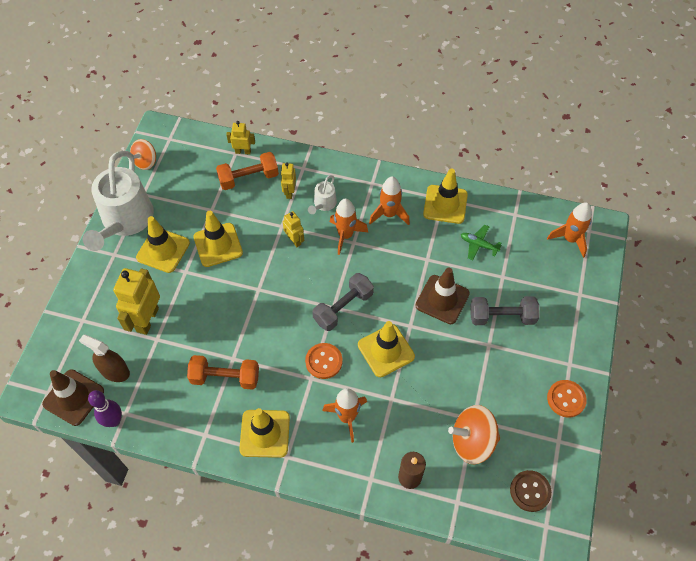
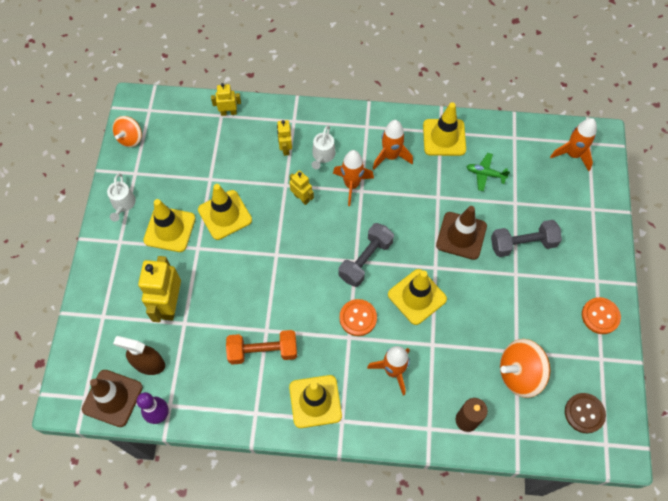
camera: 10 degrees left, 5 degrees up
white watering can [83,151,154,251] -> white watering can [107,173,136,222], size x0.44
orange dumbbell [216,152,279,190] -> none

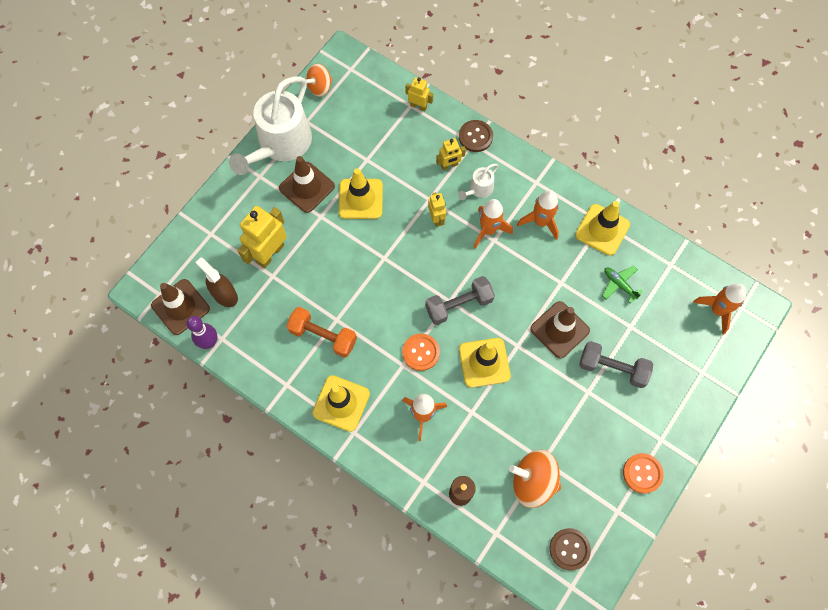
camera: 30 degrees right, 5 degrees up
white watering can [107,173,136,222] -> white watering can [229,76,312,175], size x2.26
yellow traffic cone [143,199,196,252] -> brown traffic cone [279,156,335,213]
yellow robot [277,120,292,156] -> yellow robot turned 135 degrees counterclockwise [436,138,466,170]
none -> brown button [459,120,493,152]

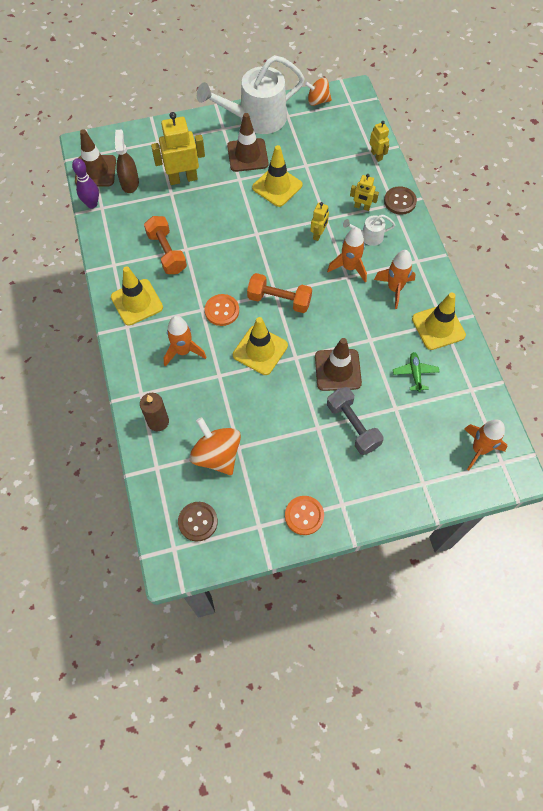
camera: 40 degrees right, 5 degrees down
grey dumbbell [425,276,495,325] -> orange dumbbell [247,273,312,313]

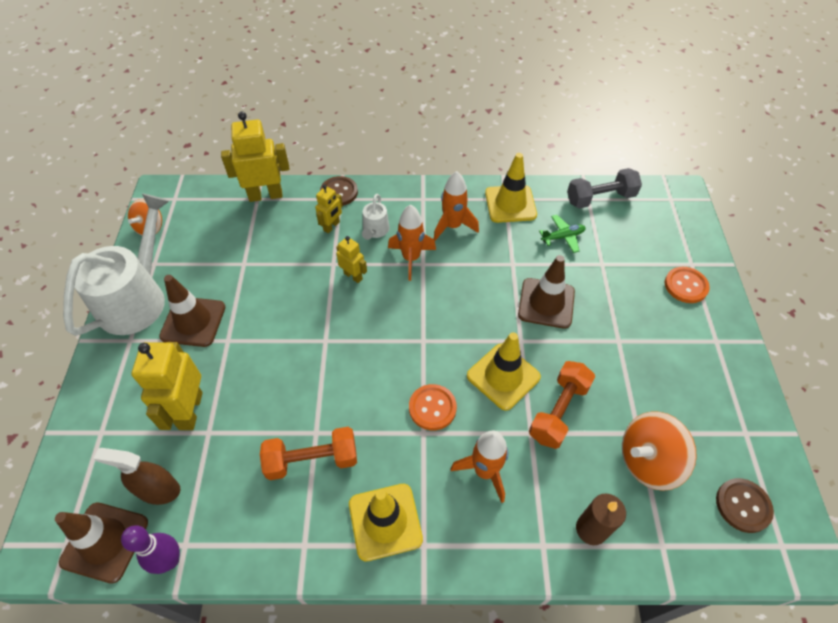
camera: 75 degrees left, 10 degrees down
white watering can [197,55,305,134] -> white watering can turned 150 degrees counterclockwise [63,194,169,336]
orange dumbbell [247,273,312,313] -> orange dumbbell moved to [529,361,595,449]
yellow traffic cone [252,145,303,207] -> none
orange button [285,496,324,535] -> orange button moved to [665,267,710,303]
grey dumbbell [327,387,383,455] -> grey dumbbell moved to [567,168,642,209]
yellow robot [370,121,389,162] -> yellow robot [221,111,289,202], size x1.84
green plane [393,352,439,392] -> green plane turned 150 degrees clockwise [539,215,586,253]
orange rocket [464,420,508,470] -> none

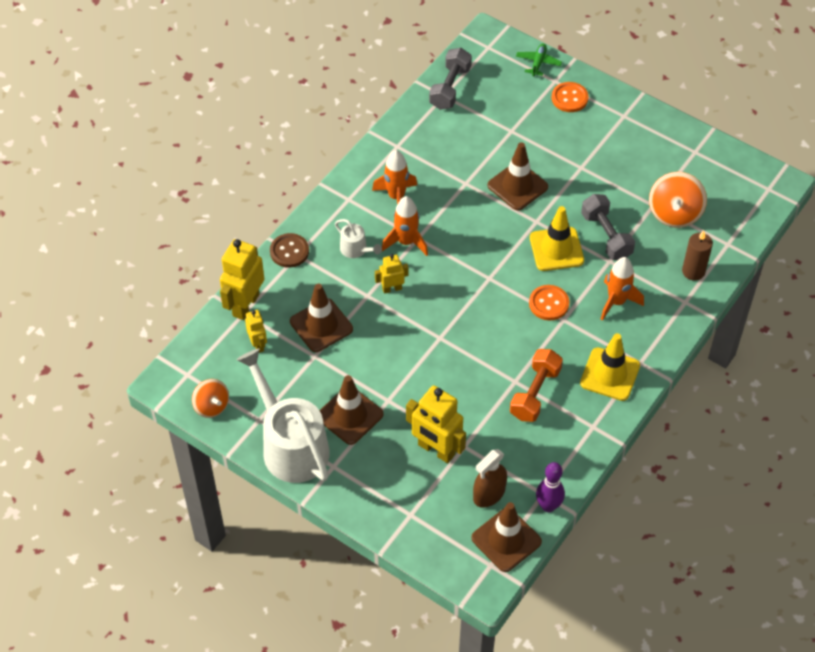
camera: 55 degrees left, 0 degrees up
yellow robot [315,184,343,233] -> yellow robot moved to [245,310,267,353]
yellow traffic cone [485,153,537,223] -> none
orange dumbbell [529,361,595,449] -> grey dumbbell [581,194,635,260]
green plane [539,215,586,253] -> green plane moved to [516,44,562,77]
brown button [716,478,774,533] -> none
none -> brown traffic cone [290,284,353,352]

